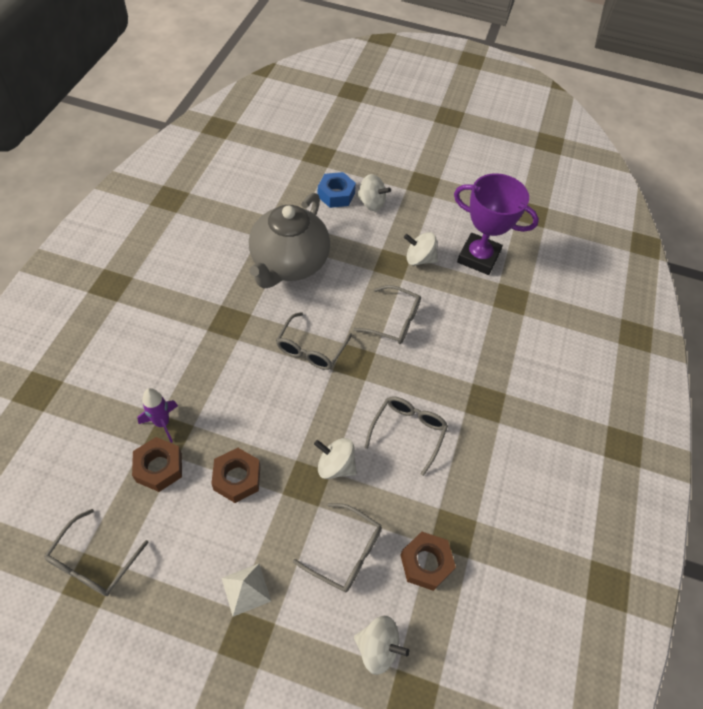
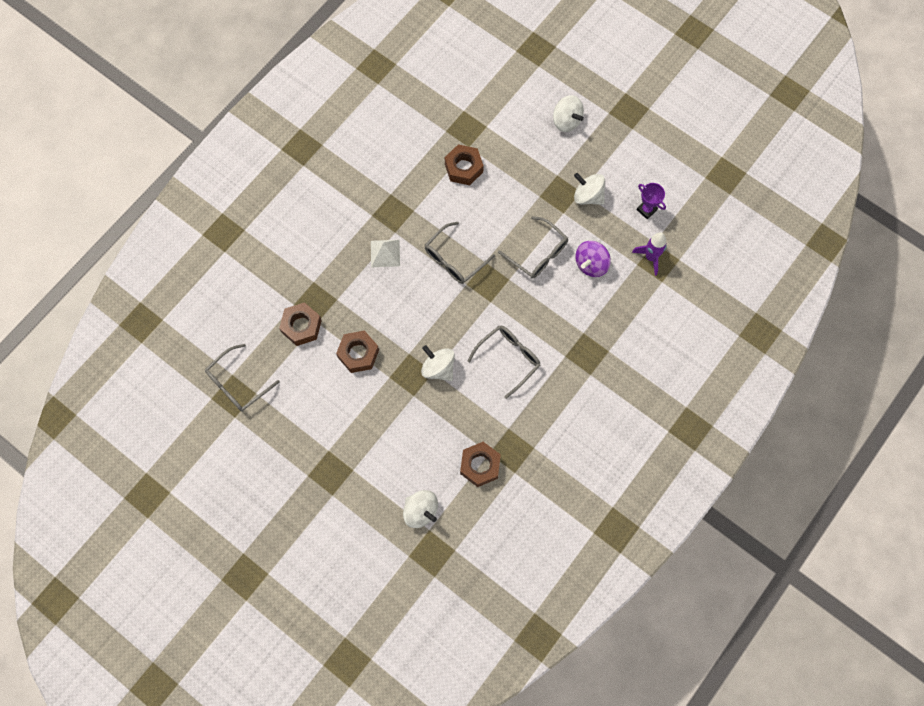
camera: 25 degrees right, 15 degrees up
purple rocket [137,388,178,443] -> purple rocket moved to [632,232,667,276]
white pyramid [222,564,271,617] -> white pyramid moved to [371,240,400,267]
grey teapot [249,193,330,289] -> brown nut [445,144,484,185]
grey glasses [293,503,382,592] -> none
blue nut [318,172,356,208] -> none
purple trophy [454,173,539,275] -> purple trophy [637,183,666,219], size x0.44
none -> purple spinning top [576,241,611,277]

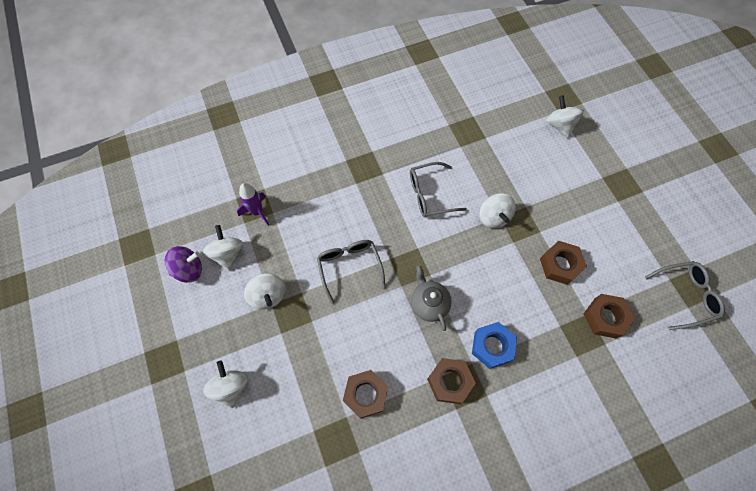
camera: 150 degrees left, 5 degrees down
white pyramid [371,240,400,267] -> blue nut [472,322,517,369]
grey glasses [425,222,495,284] -> grey teapot [411,265,452,331]
brown nut [460,442,501,487] -> brown nut moved to [427,358,476,404]
purple spinning top [576,241,611,277] -> purple spinning top moved to [165,246,202,283]
purple trophy [637,183,666,219] -> white spinning top [203,225,243,271]

